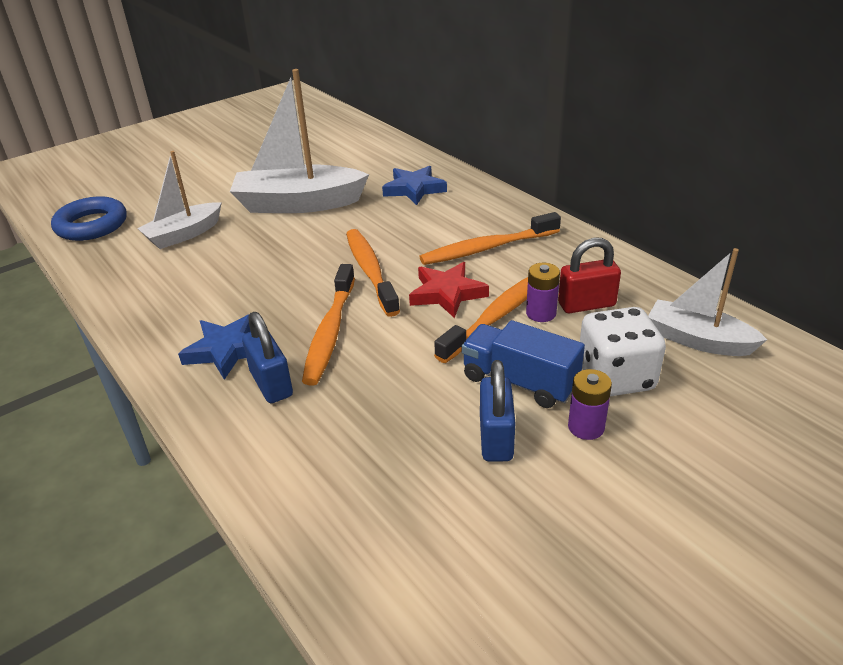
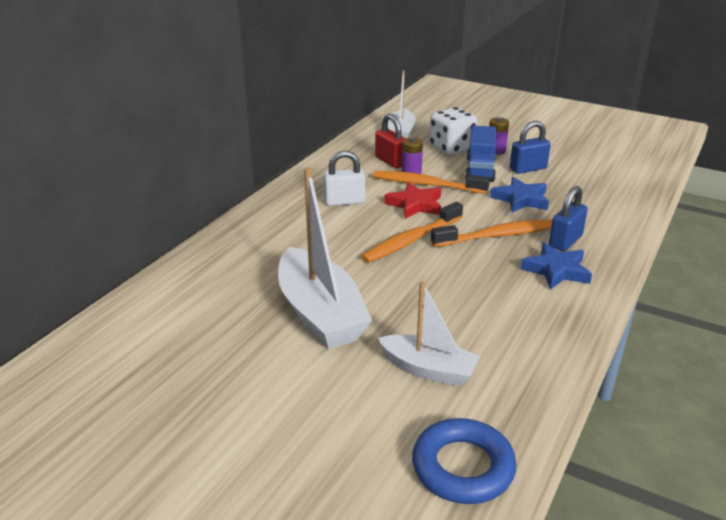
camera: 115 degrees left, 5 degrees down
blue star [382,166,447,205] -> blue star moved to [490,177,549,213]
orange toothbrush [419,212,561,265] -> white padlock [324,151,365,206]

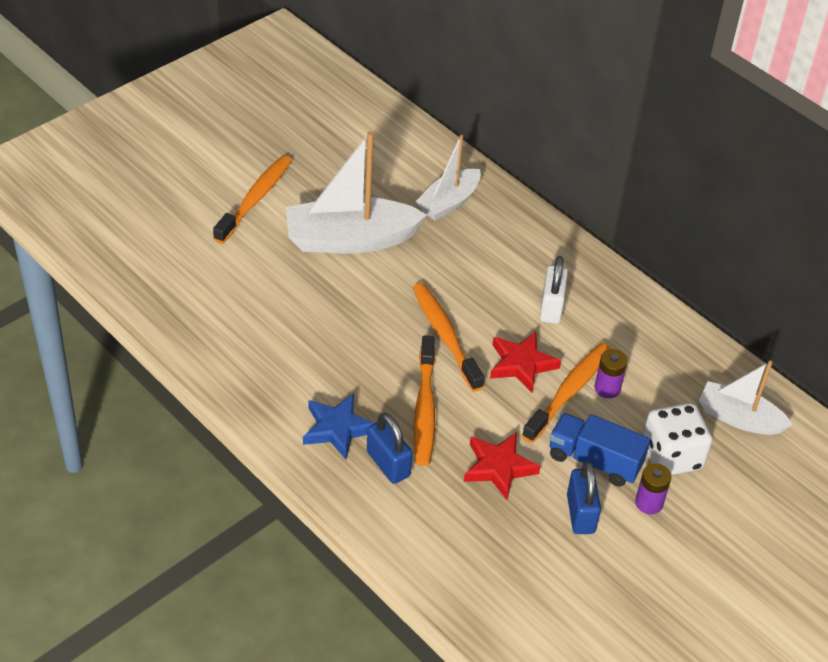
camera: 105 degrees right, 15 degrees up
red padlock [375,114,406,168] -> none
white boat [378,281,480,386] -> white boat moved to [415,135,481,221]
blue ring [412,418,517,504] -> none
blue star [490,177,549,213] -> red star [464,432,541,500]
none -> orange toothbrush [213,155,292,244]

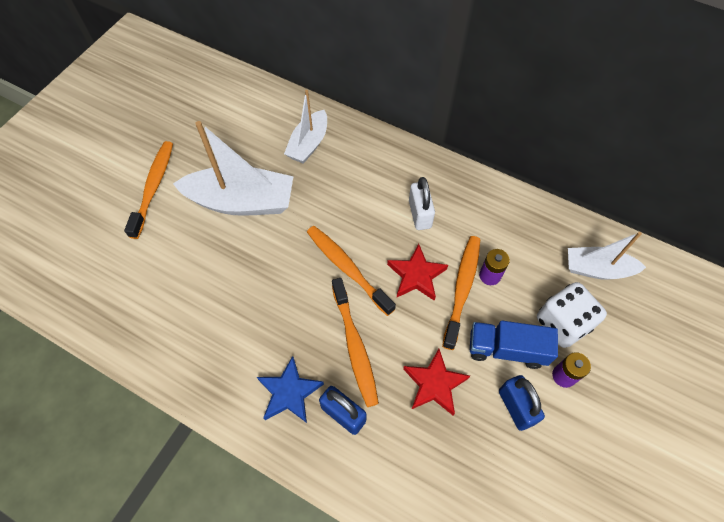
camera: 15 degrees left, 15 degrees up
white boat [286,131,427,254] -> white boat turned 150 degrees counterclockwise [173,121,294,216]

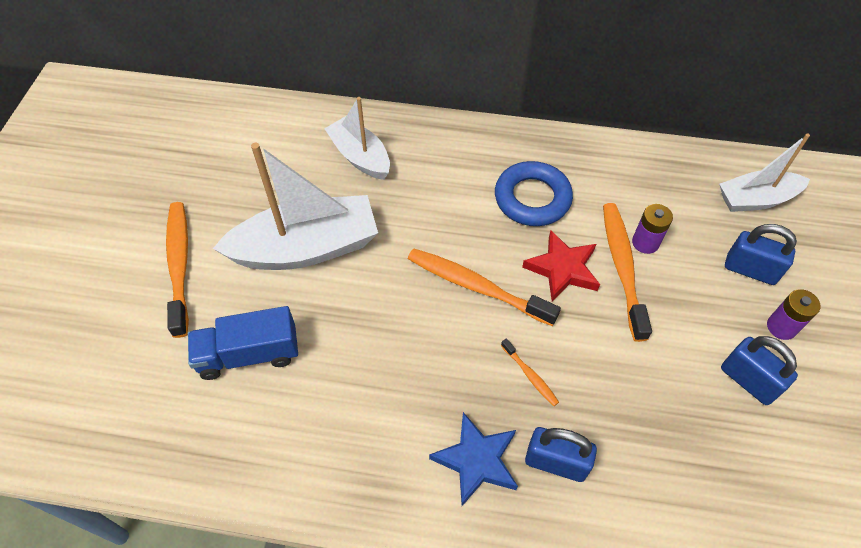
camera: 20 degrees left, 5 degrees down
white boat [284,90,327,164] -> white boat turned 135 degrees clockwise [324,97,390,180]
orange toothbrush [332,278,379,407] -> orange toothbrush [501,338,559,406], size x0.47
red star [403,349,470,415] -> none
white padlock [409,177,435,230] -> blue ring [495,161,573,226]
blue truck [470,321,558,369] -> blue truck moved to [188,306,298,380]
white dice [537,282,607,348] -> blue padlock [725,224,797,285]

